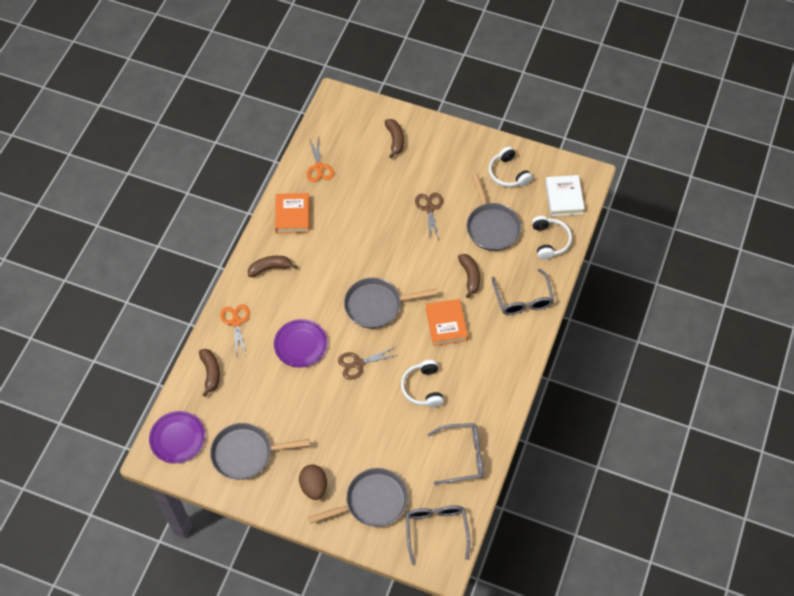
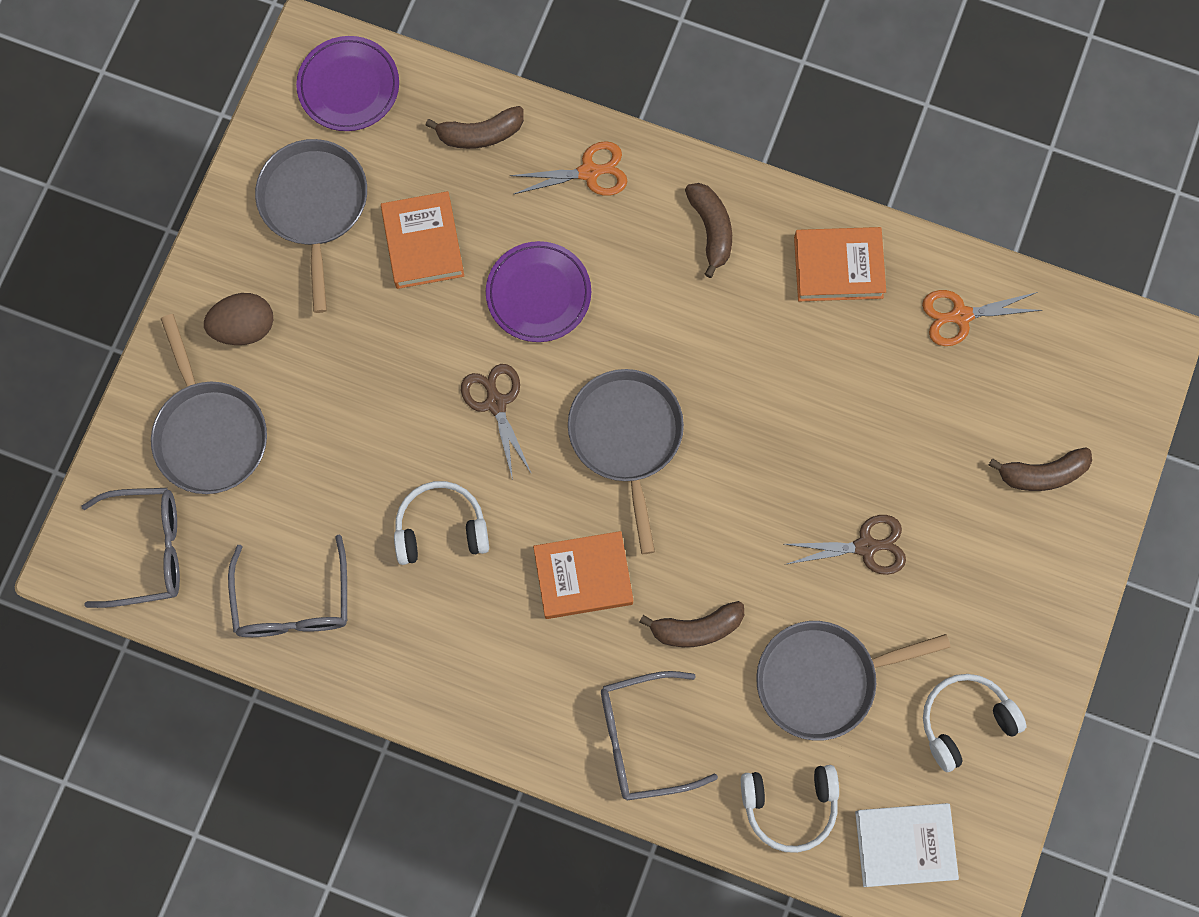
camera: 90 degrees right, 15 degrees up
none -> orange book [381,191,464,289]

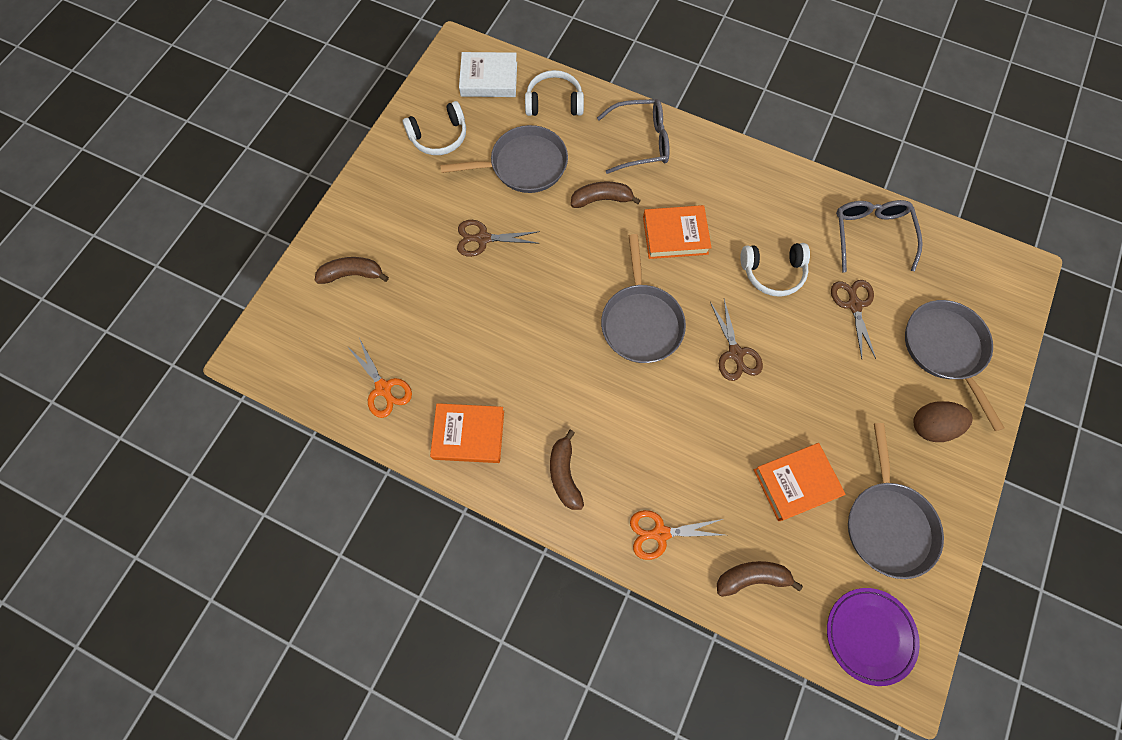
camera: 175 degrees left, 5 degrees down
grey glasses [82,488,180,608] -> none
orange book [381,191,464,289] -> orange book turned 75 degrees clockwise [754,443,845,521]
purple plate [486,241,591,342] -> none
orange scissors [922,290,1043,346] -> orange scissors turned 60 degrees clockwise [346,338,412,418]
none -> brown scissors [831,280,876,359]

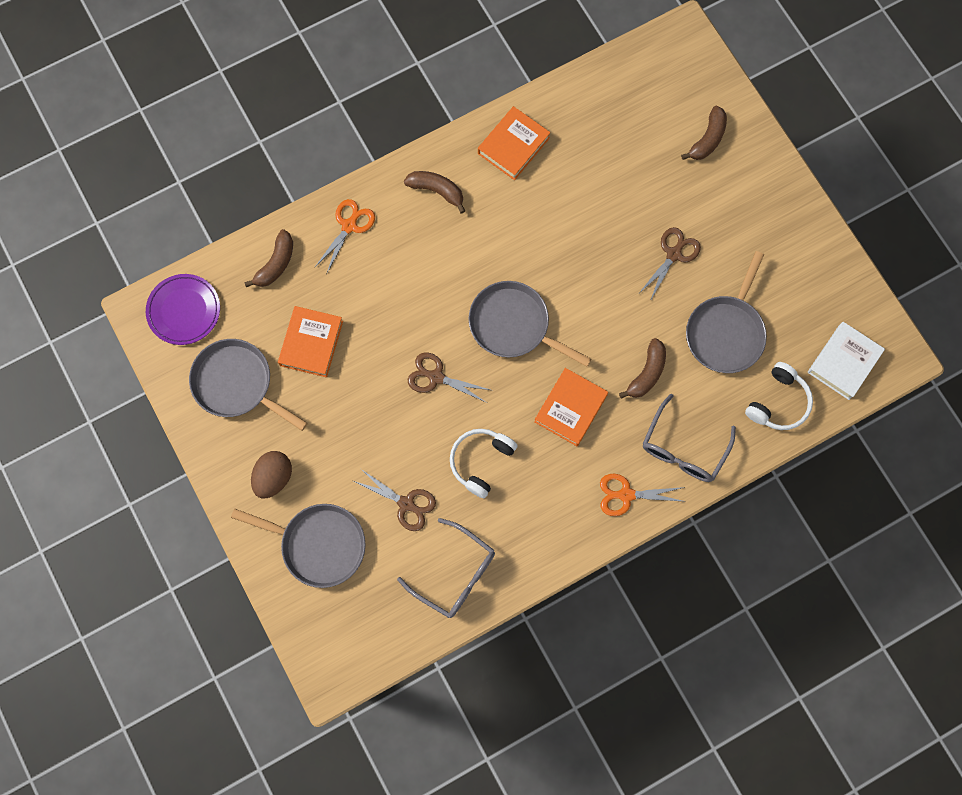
camera: 125 degrees right, 5 degrees up
orange scissors [346,338,412,418] -> orange scissors moved to [600,474,686,516]
white headphones [403,101,466,155] -> none

